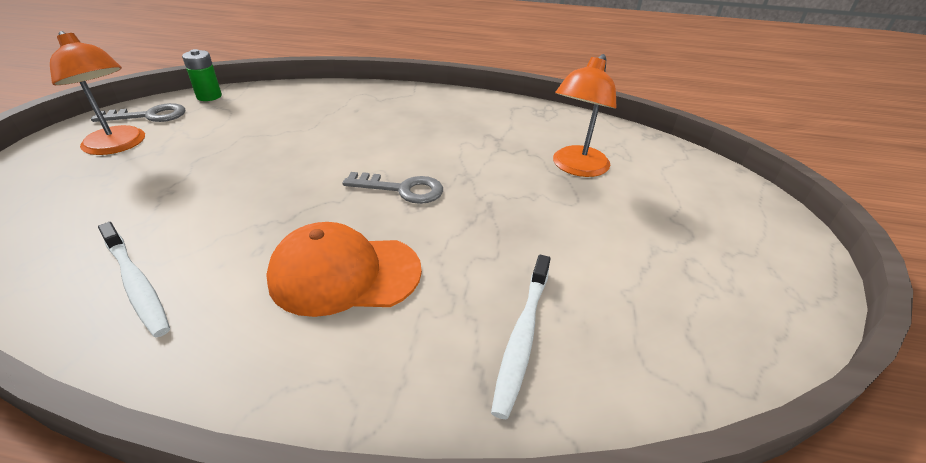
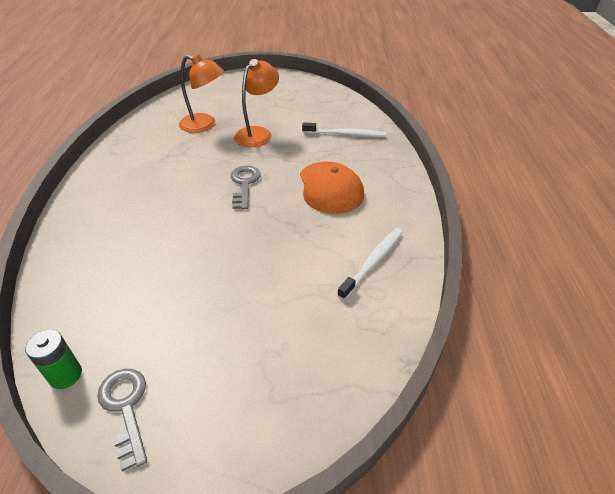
camera: 100 degrees left, 5 degrees up
orange lamp [50,31,145,155] -> orange lamp moved to [234,59,279,147]

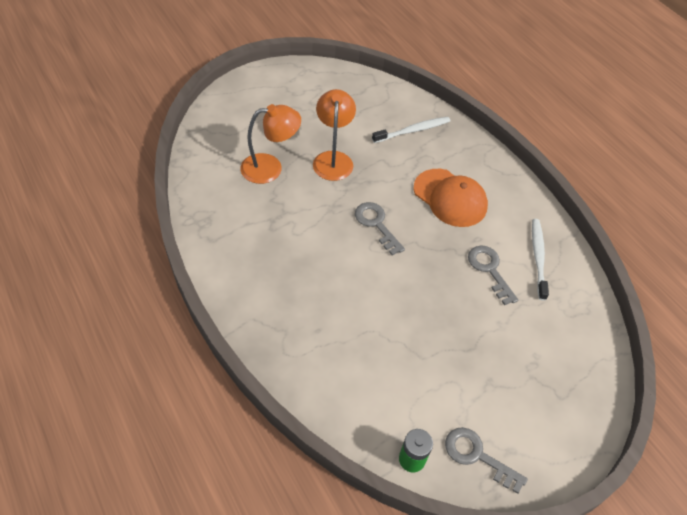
camera: 35 degrees left, 10 degrees up
none -> grey key [468,245,518,306]

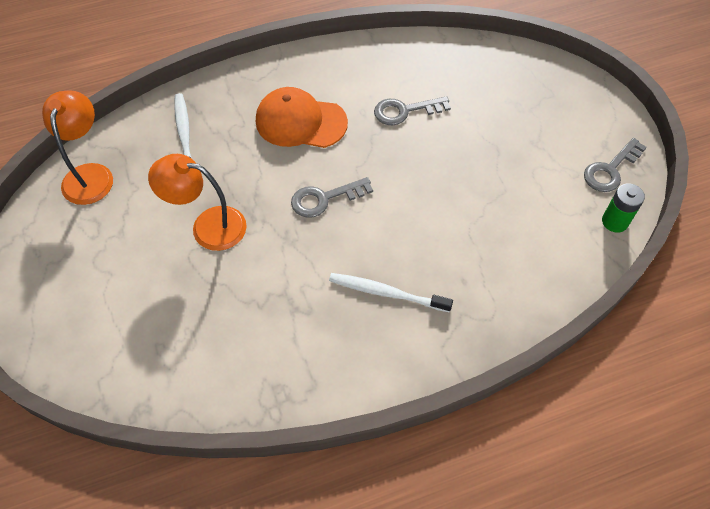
camera: 75 degrees left, 5 degrees up
orange lamp [240,104,301,184] -> orange lamp moved to [42,90,113,205]
orange cap [414,169,488,227] -> orange cap turned 135 degrees counterclockwise [256,87,348,148]
white toothbrush [532,219,549,301] -> white toothbrush moved to [329,273,453,312]

